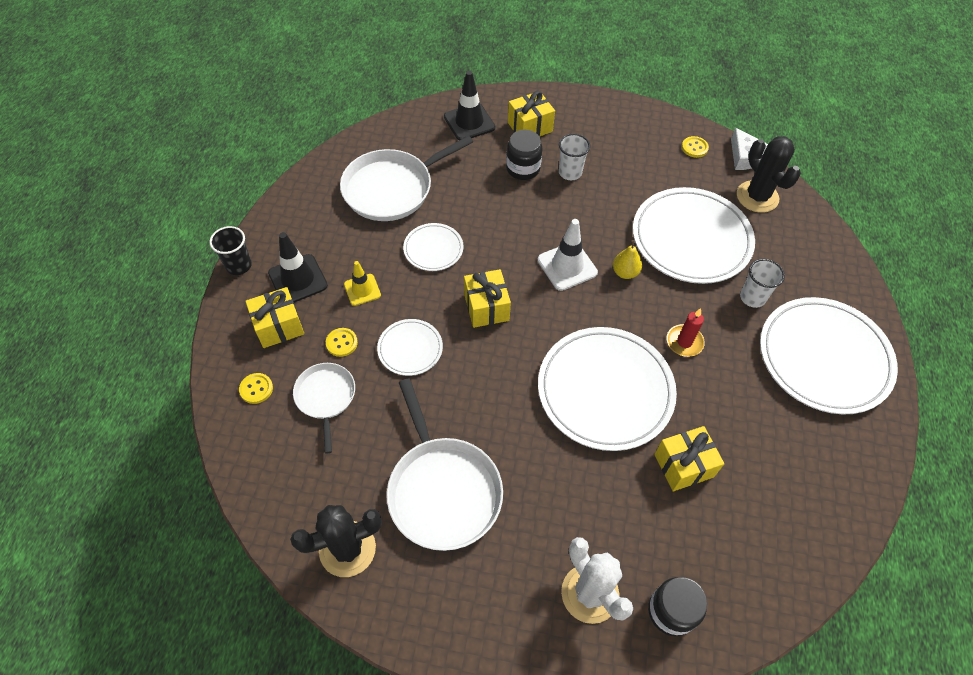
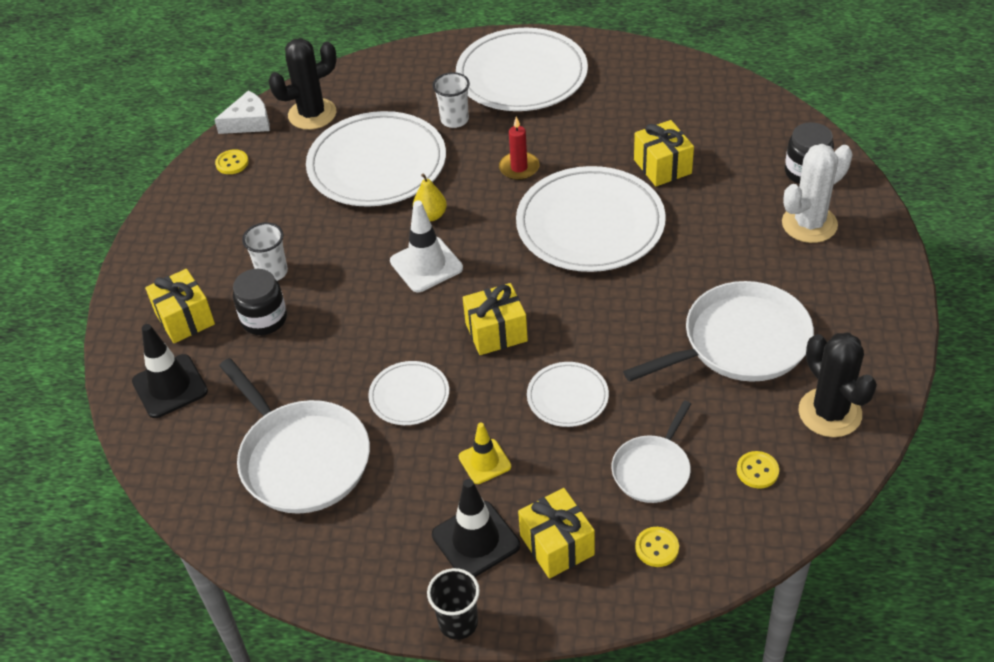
camera: 90 degrees left, 10 degrees down
white pan [293,363,355,454] -> white pan turned 45 degrees counterclockwise [611,401,691,503]
yellow button [326,328,358,357] -> yellow button moved to [737,451,779,488]

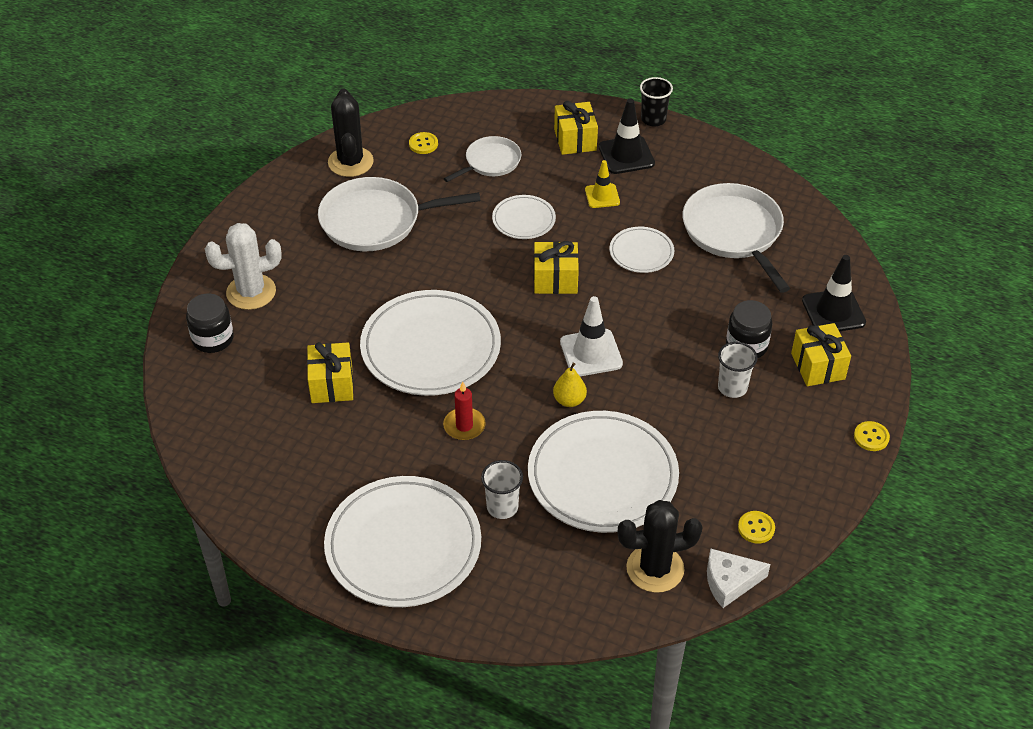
camera: 165 degrees left, 0 degrees up
yellow button [635,527,679,567] -> yellow button moved to [854,421,890,451]

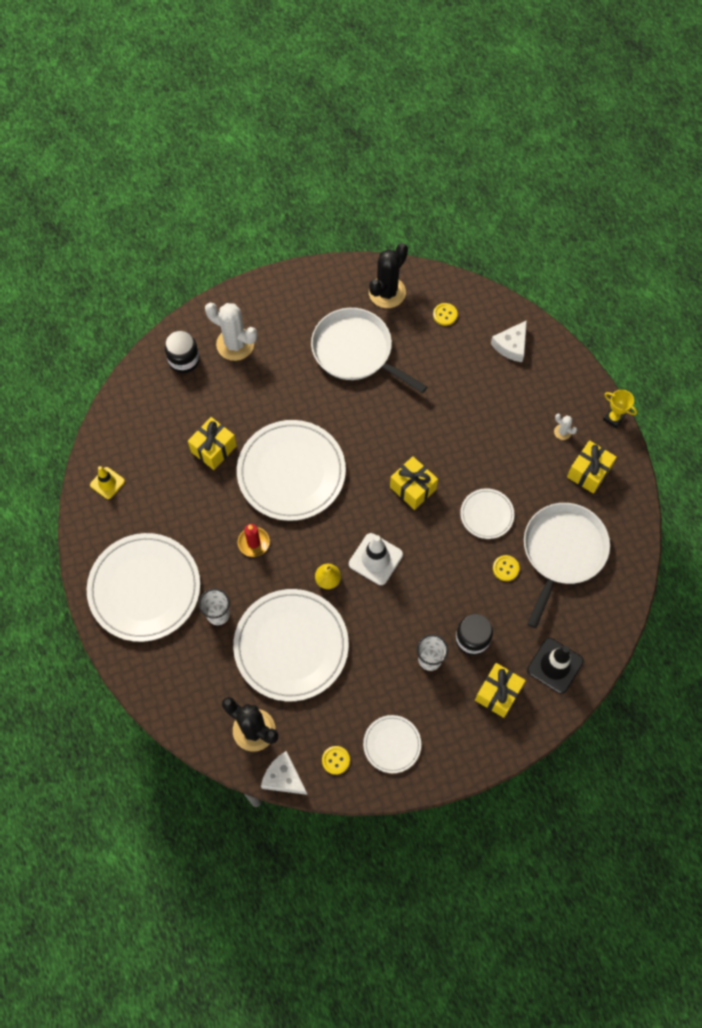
camera: 45 degrees right, 20 degrees up
white pan [444,136,521,182] -> none
white plate [492,195,556,239] -> white plate moved to [363,715,421,773]
yellow gift [554,101,598,155] -> yellow gift moved to [567,440,617,494]
yellow traffic cone [585,160,620,208] -> yellow traffic cone moved to [90,466,125,499]
black traffic cone [599,99,655,174] -> white cactus [554,413,577,440]
black cup [640,77,673,126] -> yellow trophy [603,389,637,428]
yellow button [854,421,890,451] -> yellow button moved to [493,555,520,581]
none -> white cheese [491,320,527,362]

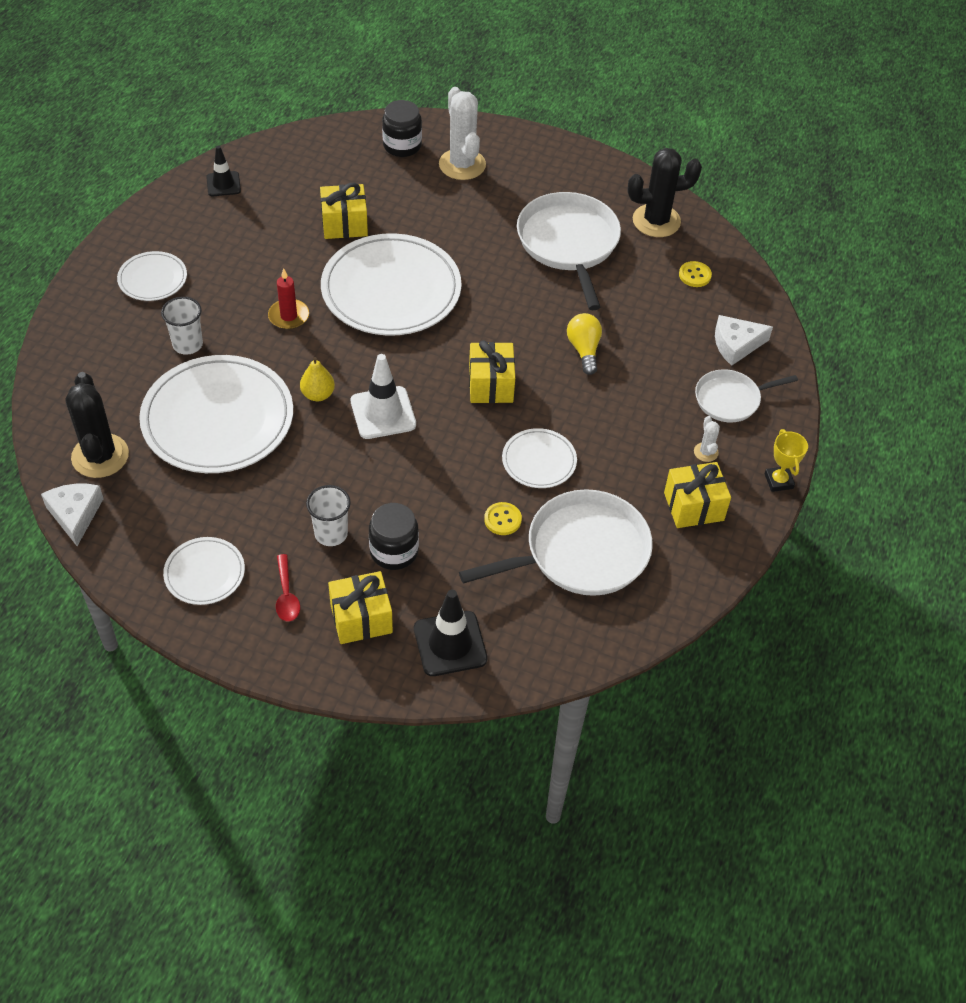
camera: 40 degrees right, 15 degrees down
white plate [87,533,200,642] -> white plate [117,251,187,301], size x0.49
yellow traffic cone [90,466,125,499] -> black traffic cone [206,146,241,196]
yellow button [322,746,350,775] -> none
none -> red spoon [276,554,300,622]
none -> yellow light bulb [567,313,602,375]
none -> white pan [695,369,798,422]

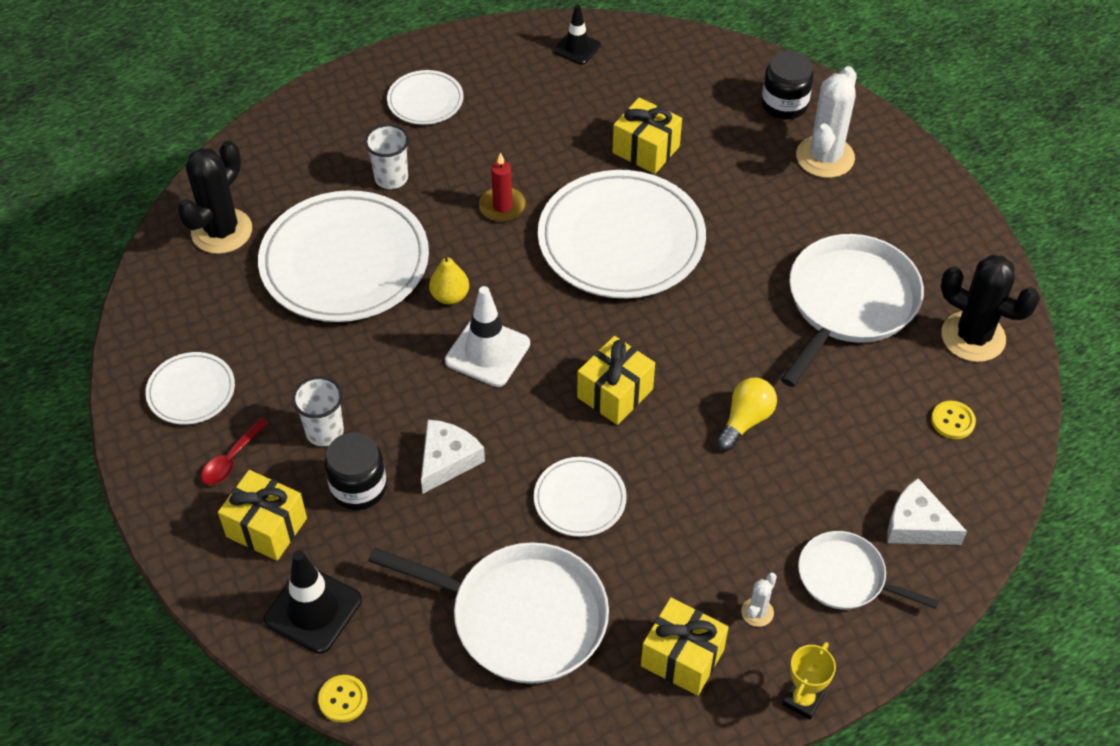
camera: 45 degrees right, 0 degrees up
white cheese [41,484,104,546] -> white cheese moved to [421,419,485,494]
yellow button [484,502,522,535] -> yellow button moved to [318,675,368,723]

